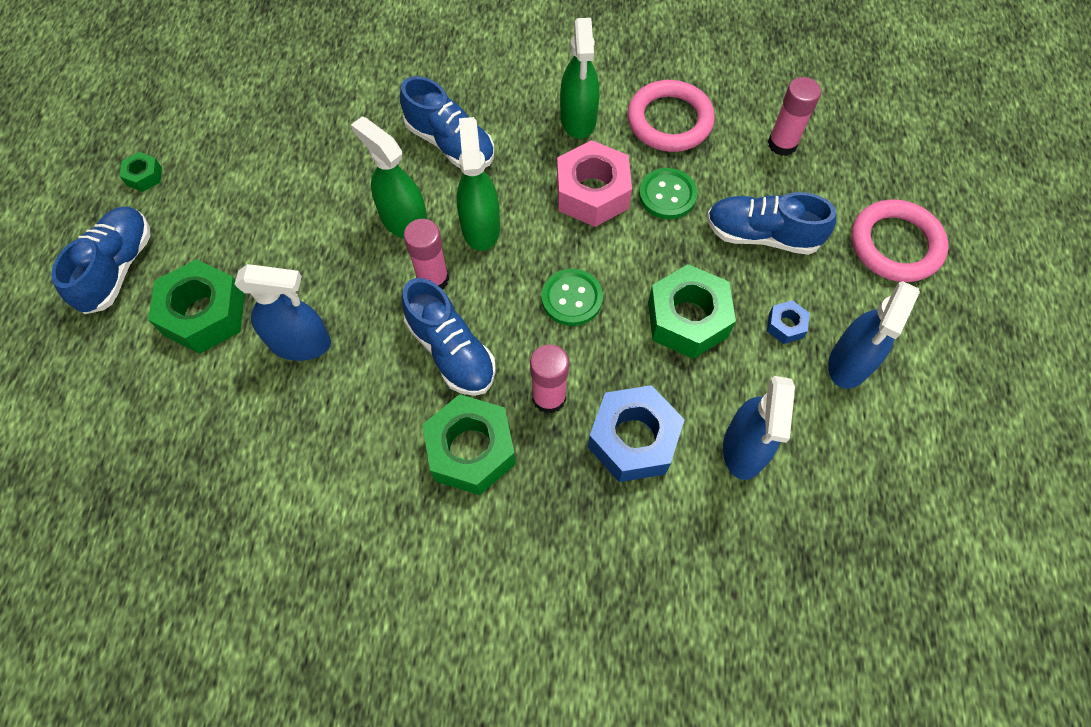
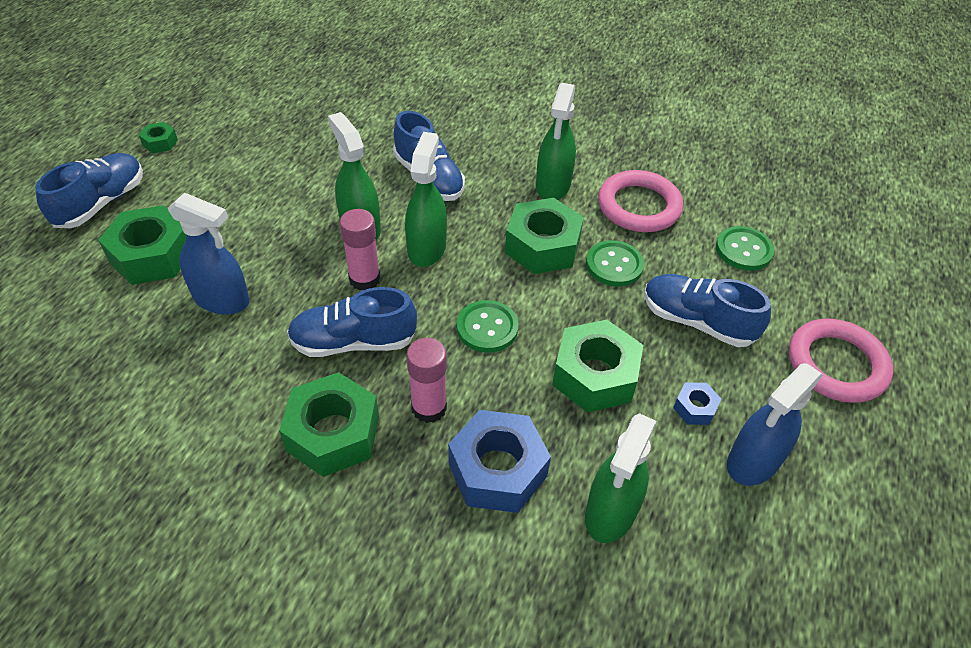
camera: 15 degrees right, 15 degrees down
blue shoe [402,278,496,396] -> blue shoe turned 105 degrees clockwise [287,287,417,357]
pink nut [557,140,632,227] -> green nut [505,198,584,274]
blue spray bottle [723,376,795,480] -> green spray bottle [585,413,657,543]
pink glue stick [768,77,821,156] -> green button [716,226,774,271]

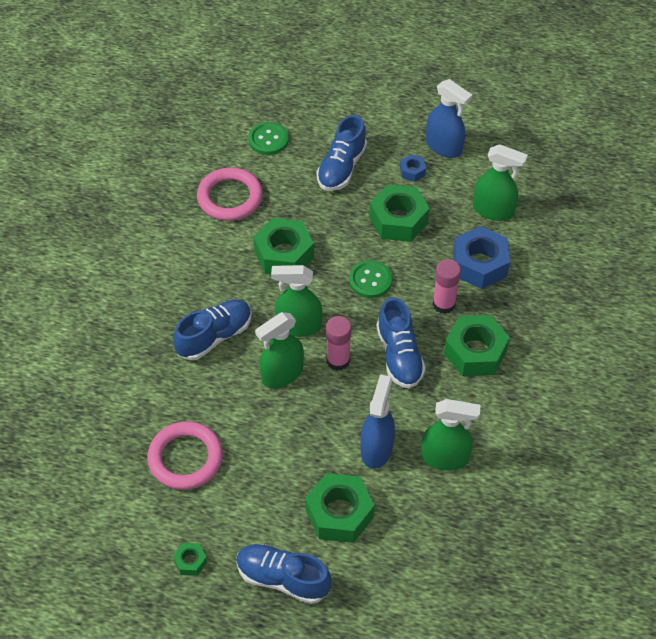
camera: 95 degrees left, 5 degrees up
green spray bottle [536,83,576,200] -> green spray bottle moved to [421,399,481,471]
green button [586,240,644,286] -> none
pink ring [789,319,893,403] -> pink ring moved to [147,421,223,490]

